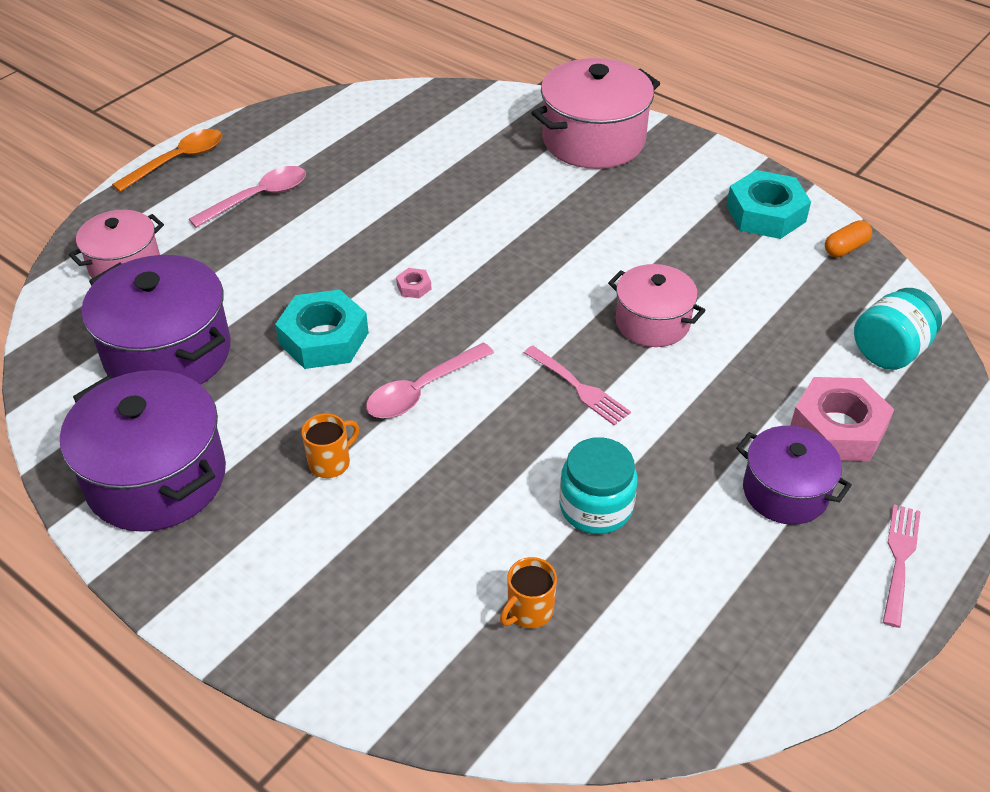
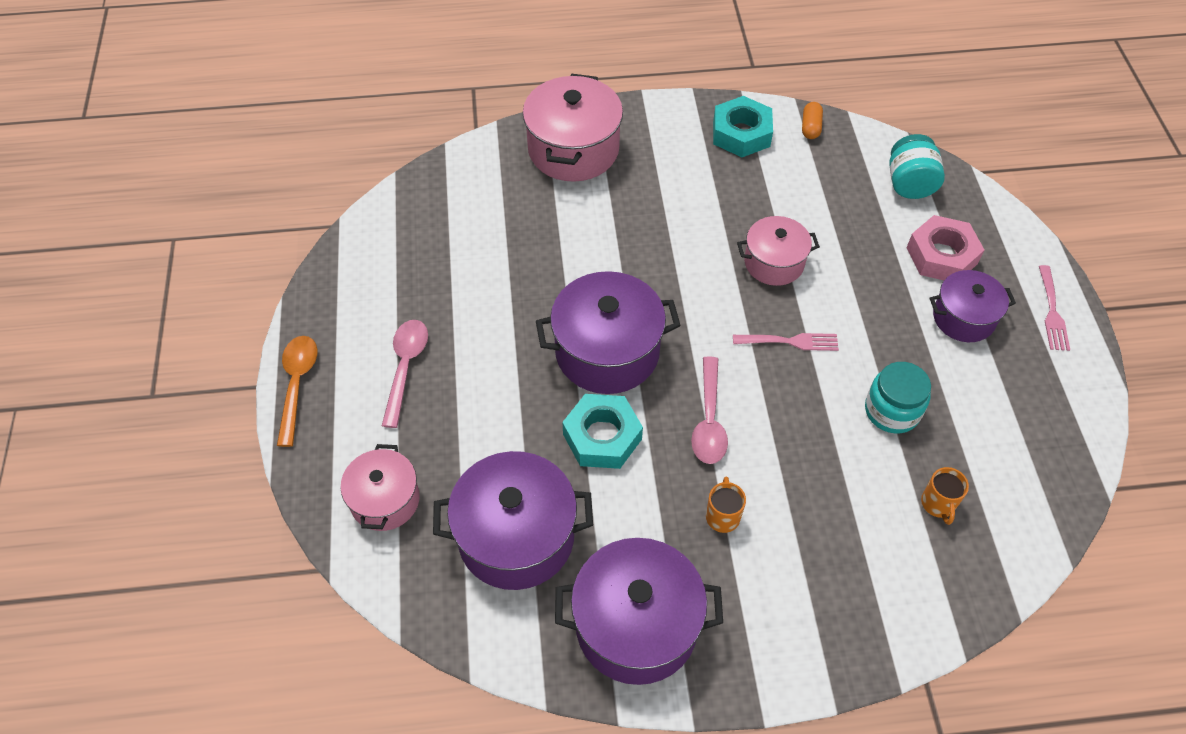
camera: 45 degrees left, 10 degrees up
pink nut [396,268,431,298] -> purple pot [536,271,681,394]
pink fork [883,504,921,628] -> pink fork turned 150 degrees counterclockwise [1039,265,1070,351]

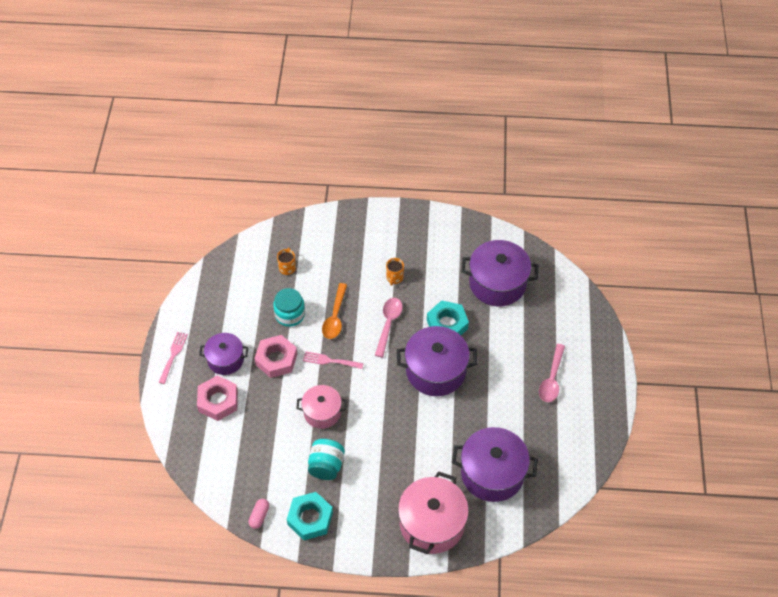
camera: 170 degrees left, 0 degrees up
orange spoon [277,336,318,447] -> orange spoon moved to [322,283,347,339]
pink pot [340,444,420,531] -> none
purple pot [555,538,723,685] -> purple pot moved to [452,427,538,502]
orange capsule [802,102,823,139] -> pink capsule [248,499,269,529]
turquoise jar [889,134,945,199] -> turquoise jar moved to [308,439,345,480]
none -> pink nut [254,335,297,378]

